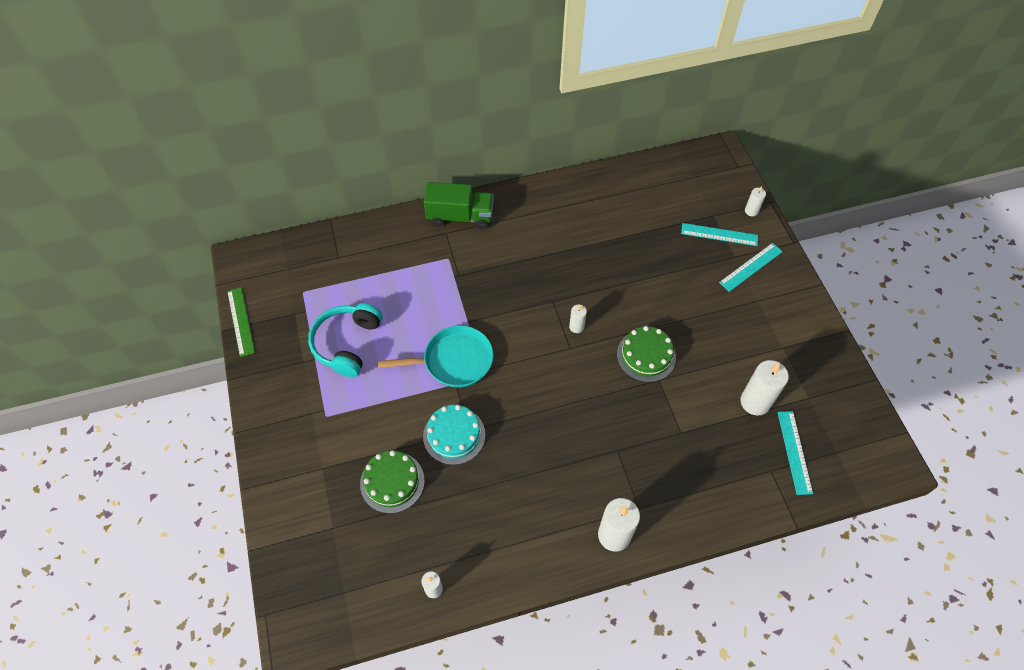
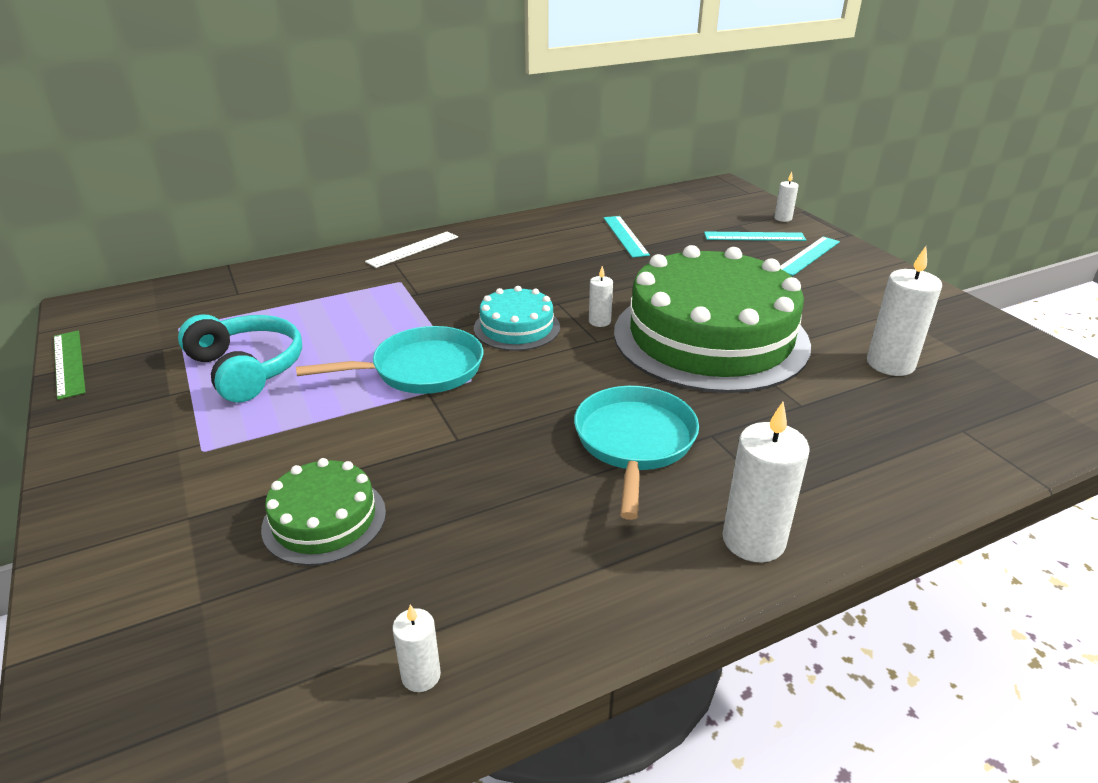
camera: 10 degrees left, 25 degrees down
turquoise headphones [308,303,383,377] -> turquoise headphones turned 135 degrees clockwise [178,314,302,403]
turquoise cake [423,405,485,465] -> turquoise cake moved to [474,286,560,351]
green truck [424,182,494,230] -> white ruler [365,231,458,268]
green cake [617,326,676,382] -> green cake [614,245,811,393], size x2.19
turquoise ruler [777,411,813,495] -> turquoise ruler moved to [604,216,650,258]
none -> turquoise pan [574,386,699,520]

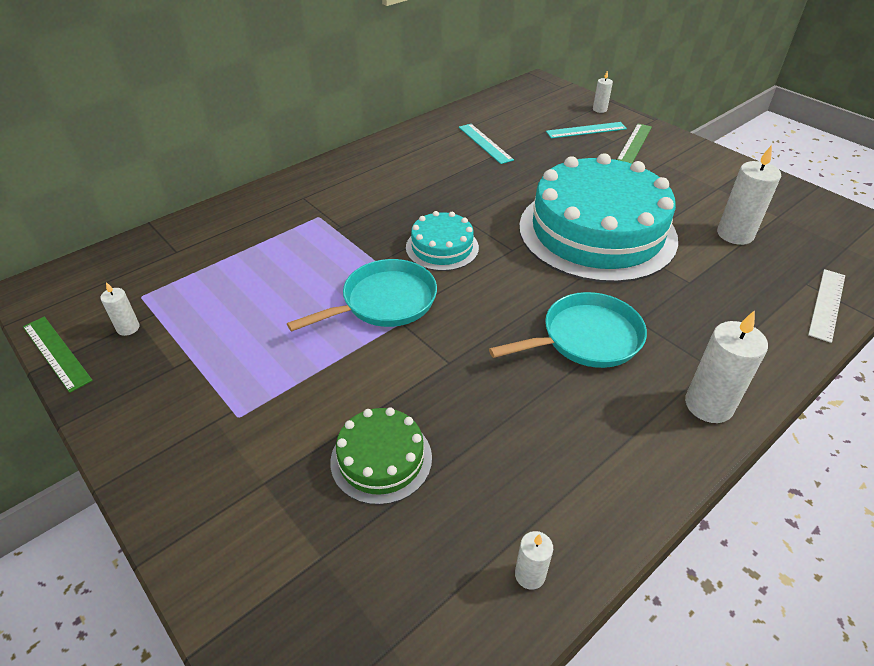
camera: 15 degrees left, 10 degrees up
turquoise headphones [178,314,302,403] -> none
white ruler [365,231,458,268] -> white ruler moved to [808,269,845,343]
turquoise pan [574,386,699,520] -> turquoise pan turned 75 degrees clockwise [489,292,647,368]
white candle [589,266,613,327] -> white candle moved to [100,282,140,336]
green cake [614,245,811,393] -> turquoise cake [519,153,678,283]
turquoise ruler [780,237,840,276] -> green ruler [617,124,652,164]

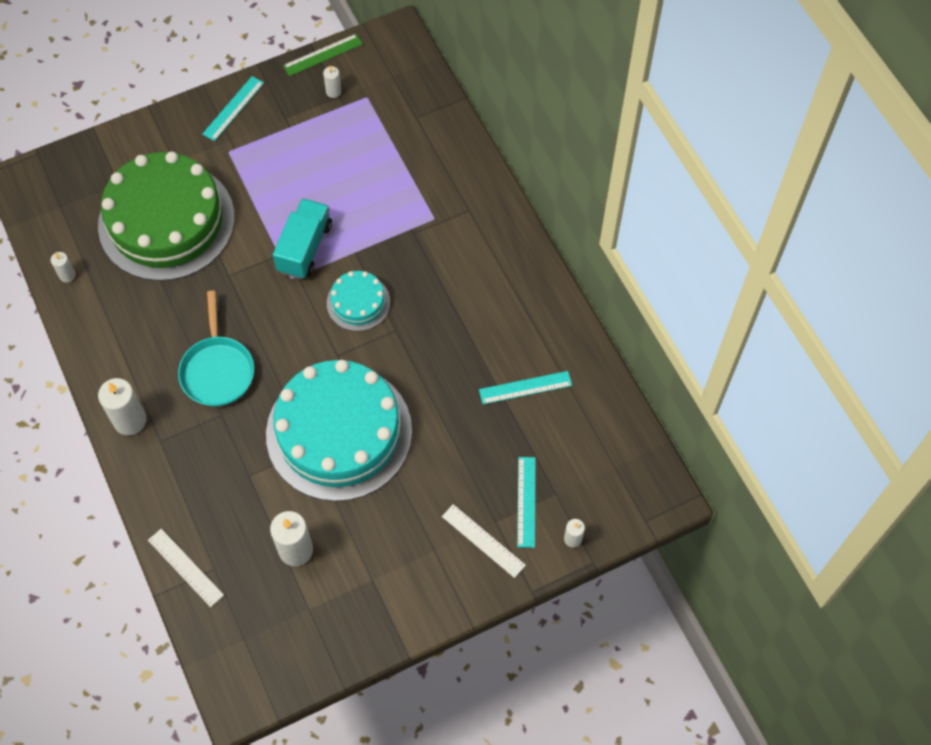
camera: 105 degrees right, 20 degrees up
turquoise pan [287,259,437,332] -> turquoise truck [273,198,332,279]
green cake [330,408,432,505] -> green cake [98,151,234,281], size x2.19
green ruler [617,124,652,164] -> white ruler [442,504,526,578]
none -> turquoise ruler [203,76,264,141]

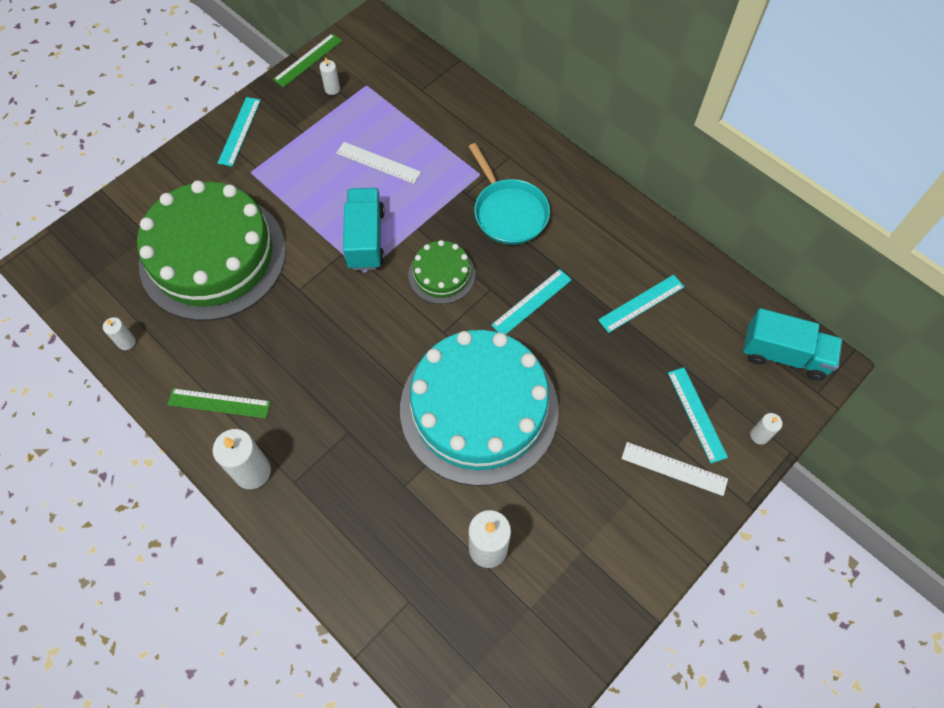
camera: 20 degrees left, 0 degrees up
white ruler [148,529,224,607] -> white ruler moved to [336,142,421,184]
turquoise pan [178,291,254,407] -> turquoise pan moved to [468,143,550,245]
turquoise cake [327,271,390,331] -> green cake [409,240,475,304]
none -> green ruler [167,388,271,418]
none -> turquoise ruler [491,269,572,335]
none -> turquoise truck [743,308,842,380]

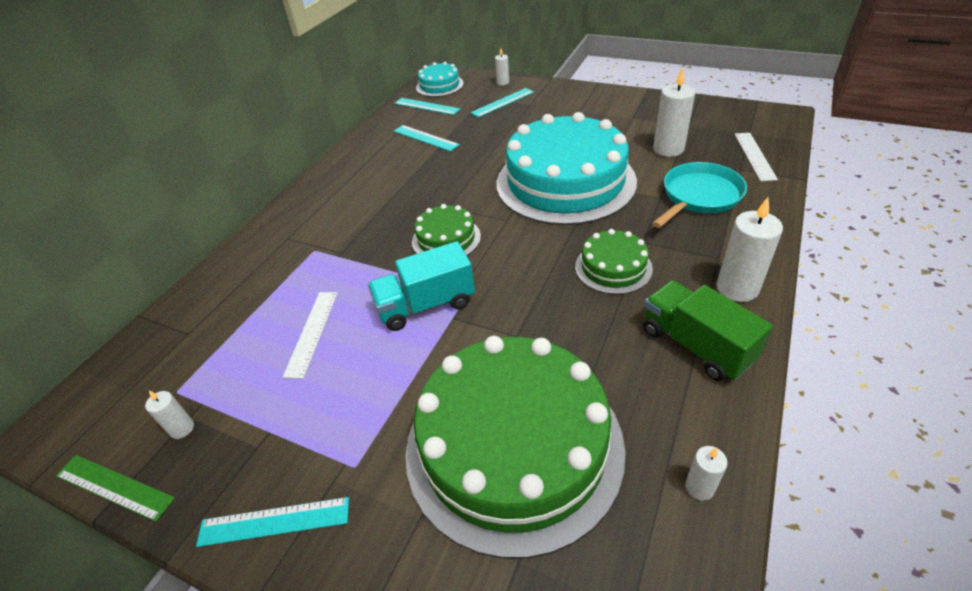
camera: 105 degrees left, 20 degrees down
green ruler [167,388,271,418] -> green truck [643,280,773,381]
turquoise pan [468,143,550,245] -> turquoise pan moved to [652,162,747,228]
turquoise ruler [491,269,572,335] -> turquoise ruler moved to [394,98,460,115]
white ruler [621,442,728,496] -> white ruler moved to [734,133,778,181]
turquoise truck [743,308,842,380] -> turquoise cake [416,62,464,97]
none -> green cake [575,229,653,294]

